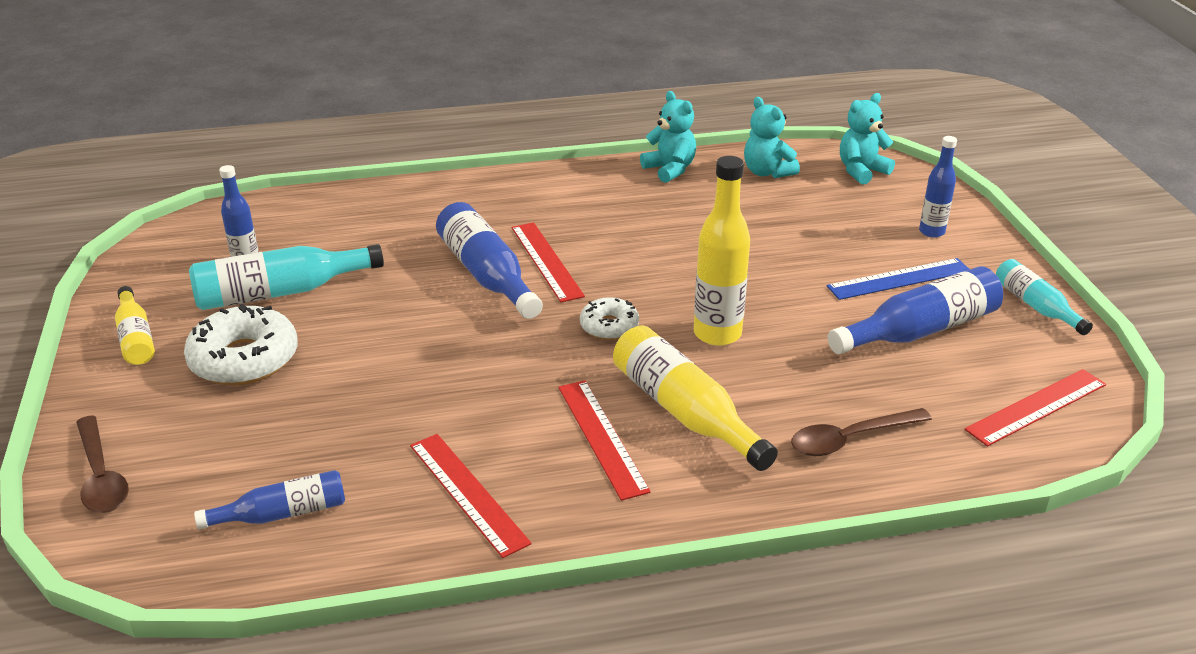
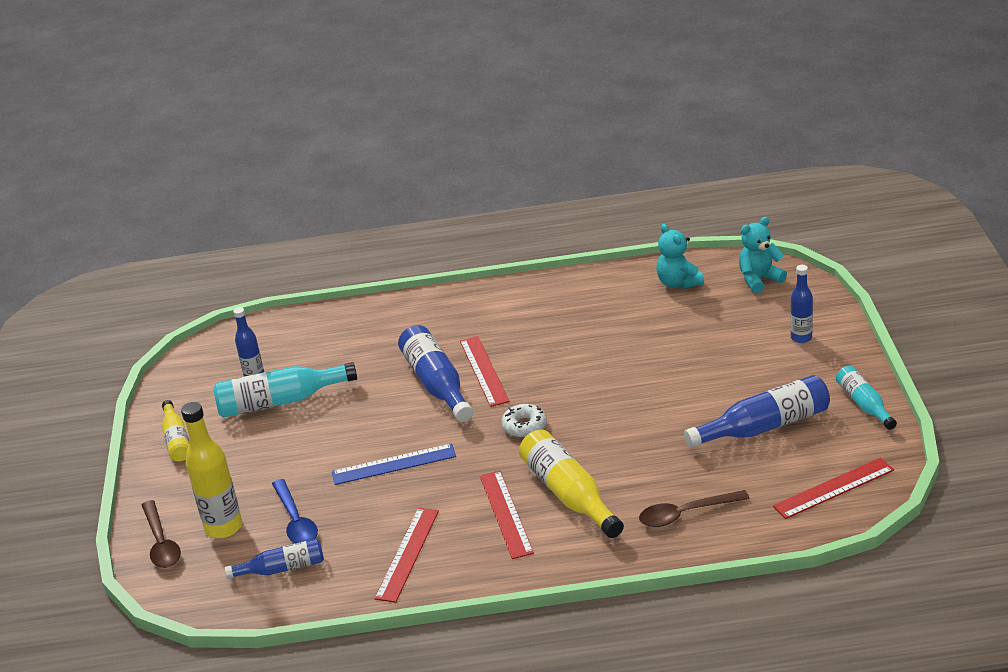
camera: 10 degrees right, 0 degrees up
white donut [184,304,298,385] -> none
red ruler [410,434,532,558] -> red ruler turned 45 degrees clockwise [374,508,439,603]
turquoise teddy bear [640,91,696,183] -> none
yellow bottle [694,156,750,346] -> yellow bottle moved to [181,402,242,538]
blue ruler [827,258,970,300] -> blue ruler moved to [332,443,456,485]
none -> blue spoon [272,479,318,543]

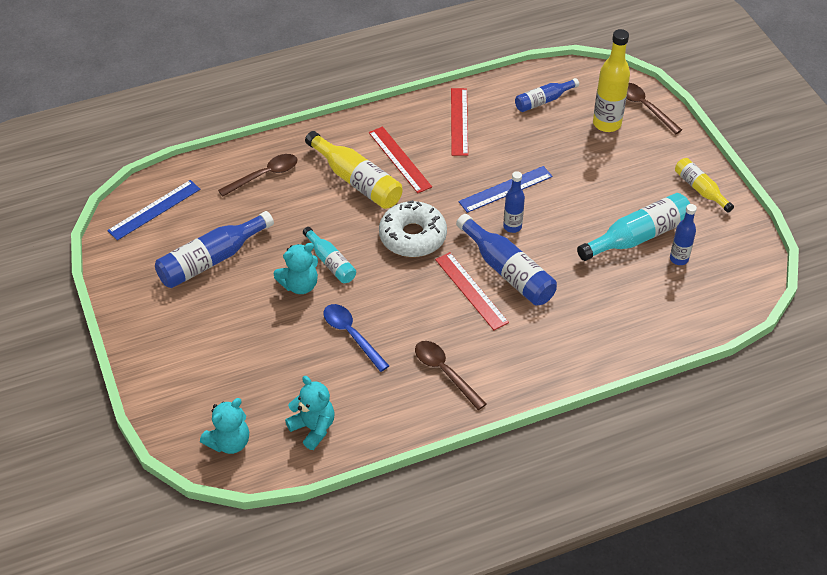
camera: 160 degrees right, 15 degrees up
blue spoon [272,479,318,543] -> blue spoon moved to [324,304,389,372]
white donut [501,404,547,438] -> white donut [379,200,447,257], size x1.76
red ruler [773,458,894,519] -> blue ruler [107,180,200,240]
blue bottle [791,265,813,343] -> blue bottle moved to [503,171,525,233]
turquoise bottle [836,366,897,430] -> turquoise bottle moved to [303,227,356,283]
none -> turquoise teddy bear [274,243,318,294]
none -> brown spoon [415,341,487,410]

